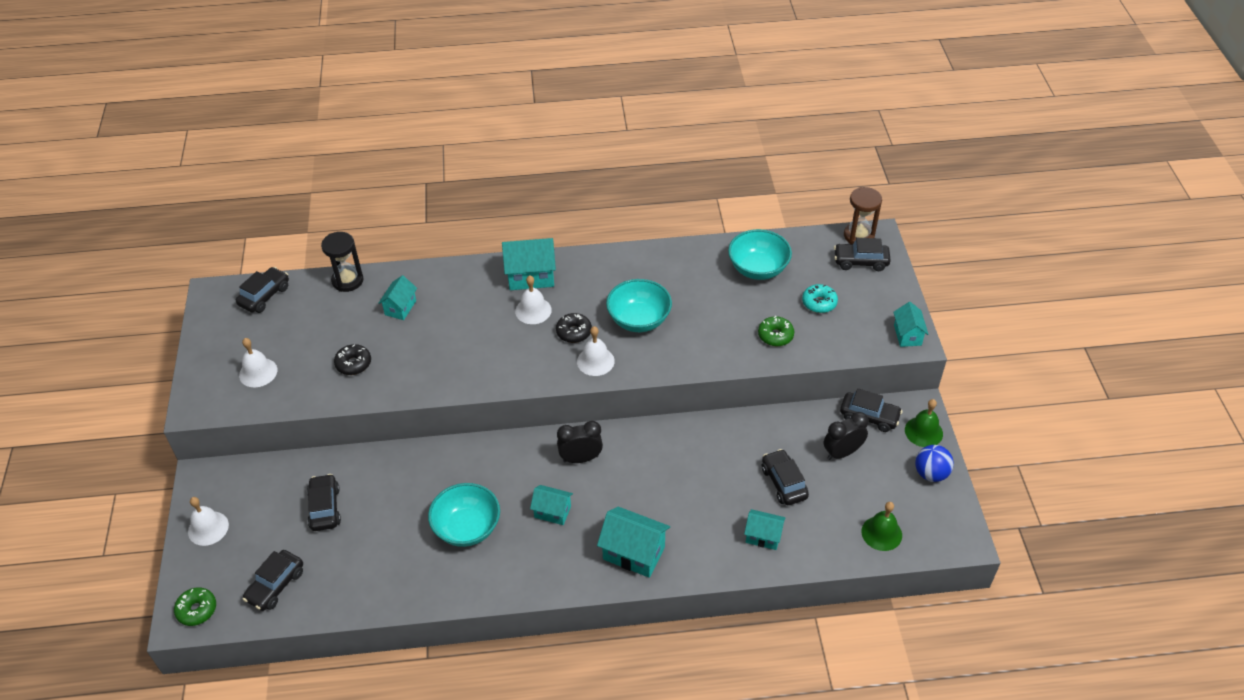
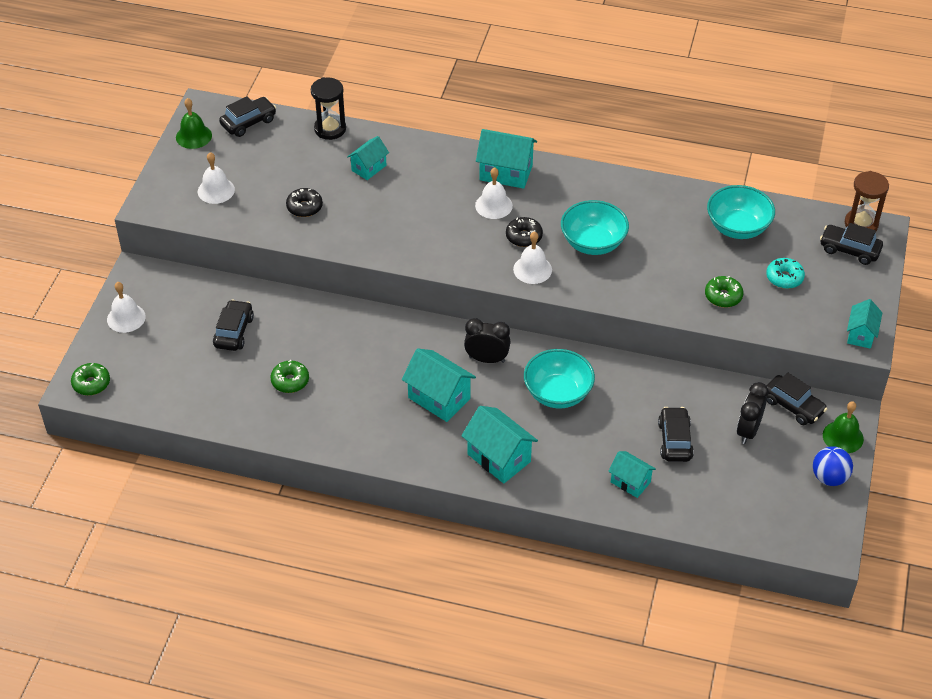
camera: 20 degrees right, 0 degrees up
black car [242,550,303,611] -> none
turquoise bowl [428,483,500,547] -> turquoise bowl moved to [524,349,595,409]
turquoise house [530,485,573,525] -> turquoise house [402,348,476,422], size x1.61
black clock [824,412,869,460] -> black clock turned 60 degrees counterclockwise [737,382,769,444]
green bell [861,502,902,551] -> green bell moved to [176,98,212,149]
none -> green donut [270,360,309,393]

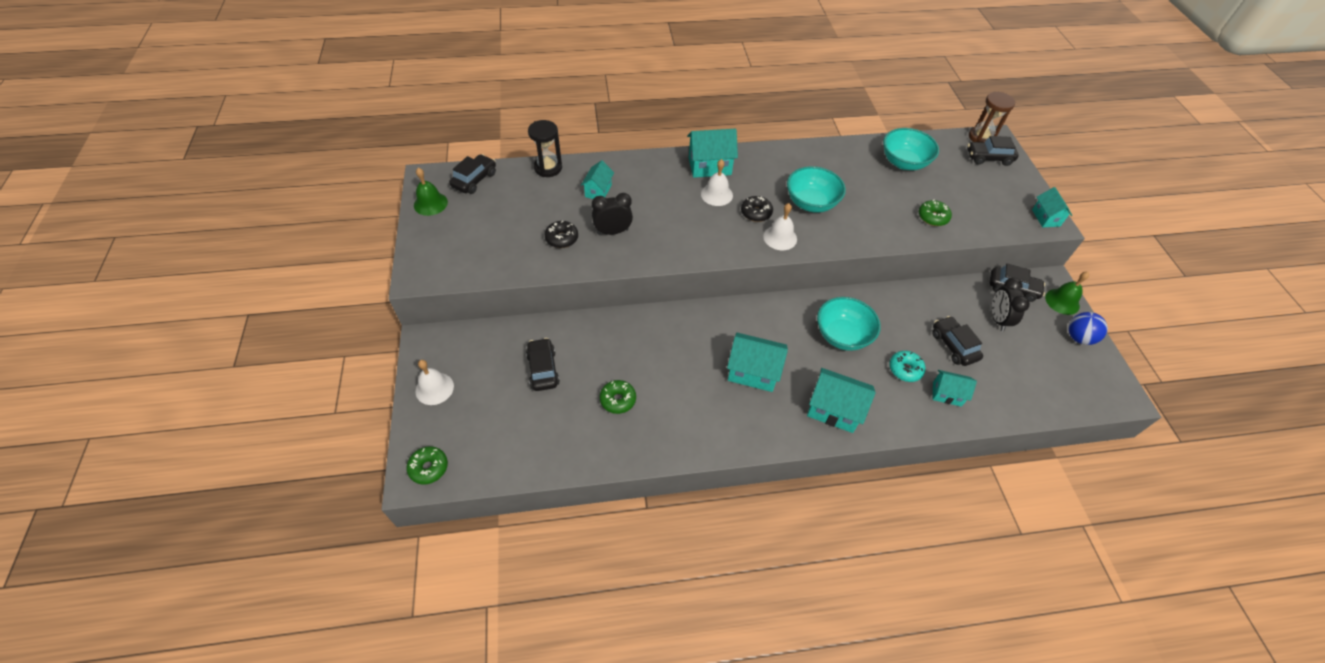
camera: 25 degrees left, 5 degrees up
white bell [198,152,235,204] -> none
black clock [464,318,511,363] -> black clock moved to [592,193,633,235]
turquoise donut [766,258,805,289] -> turquoise donut moved to [889,351,926,382]

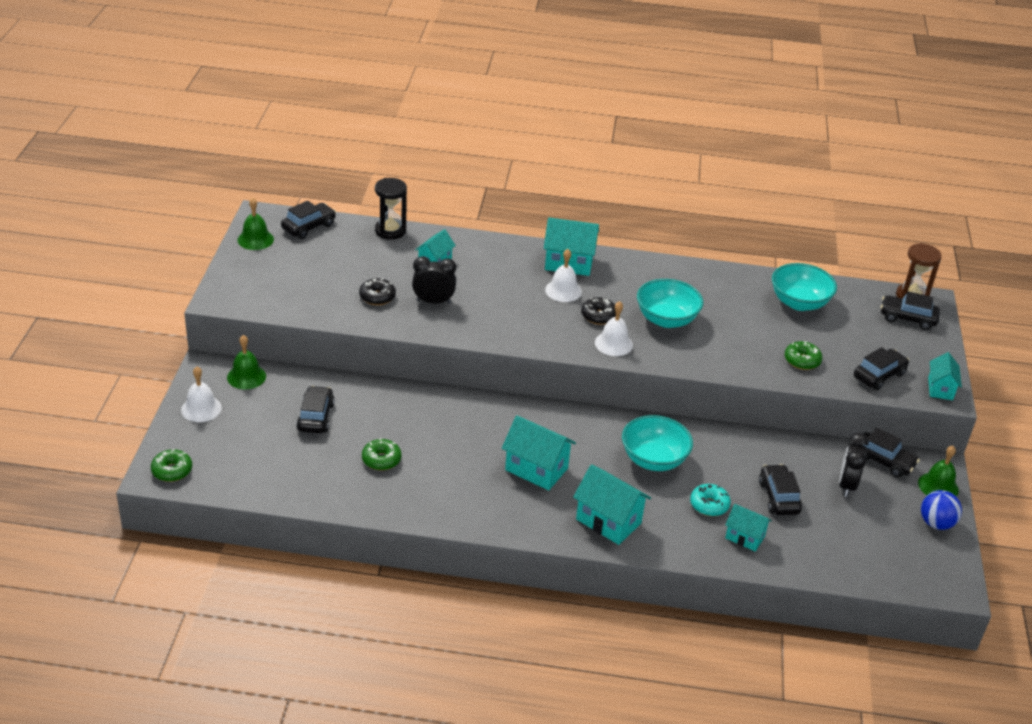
camera: 15 degrees right, 15 degrees down
none -> green bell [227,335,266,389]
none -> black car [854,347,909,390]

